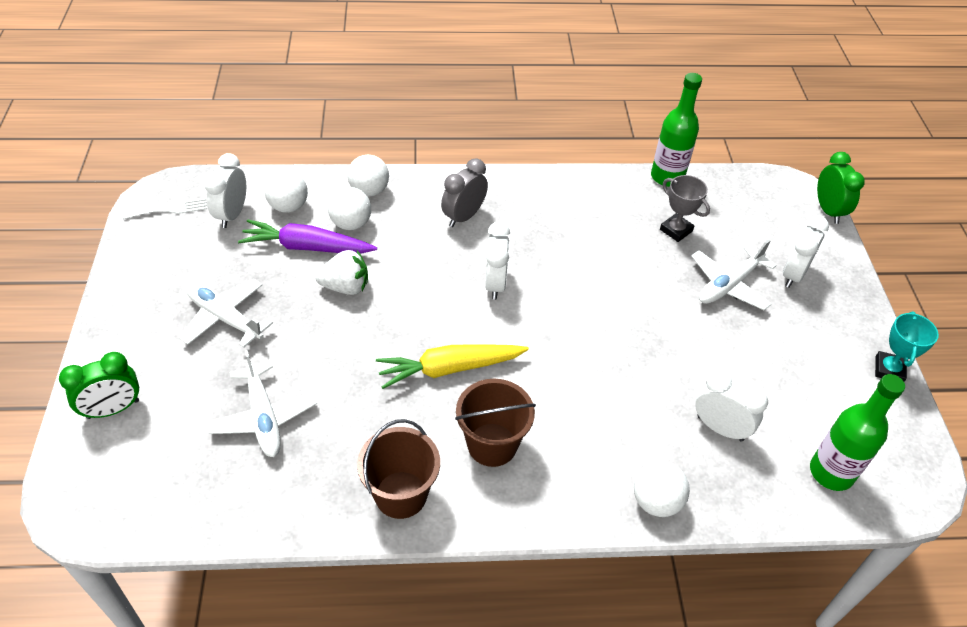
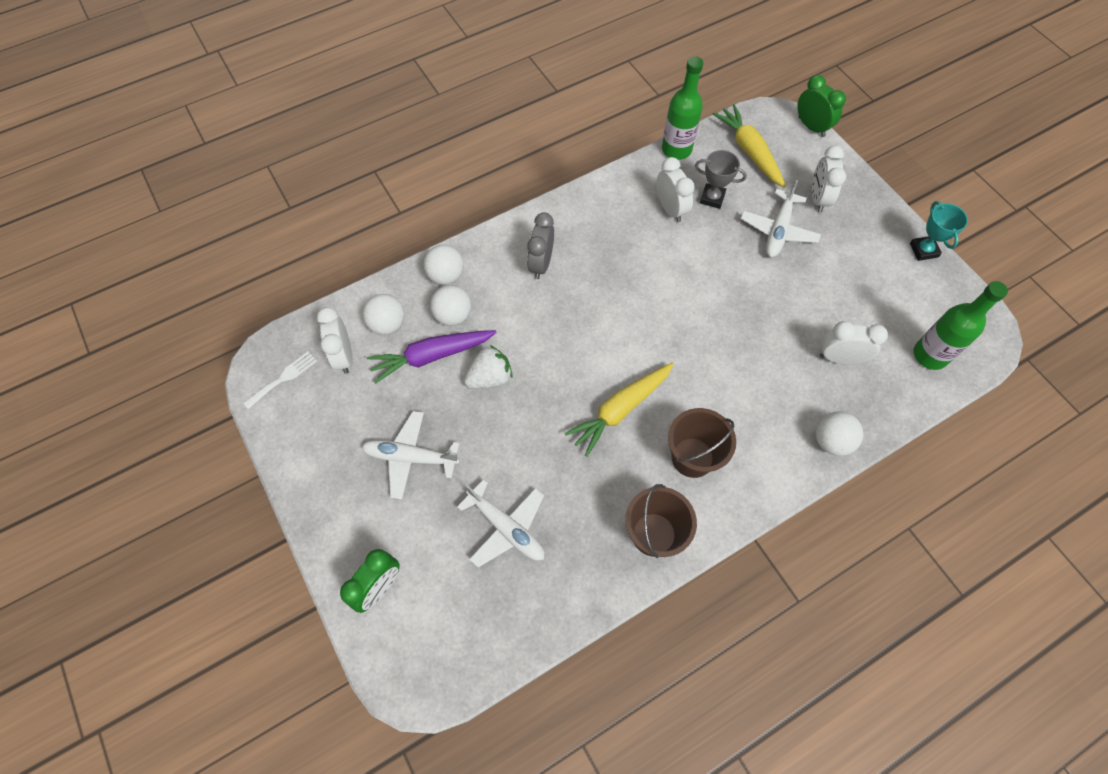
camera: 25 degrees left, 15 degrees up
white clock [485,222,510,300] -> white clock moved to [657,157,695,222]
none -> yellow carrot [712,104,786,188]

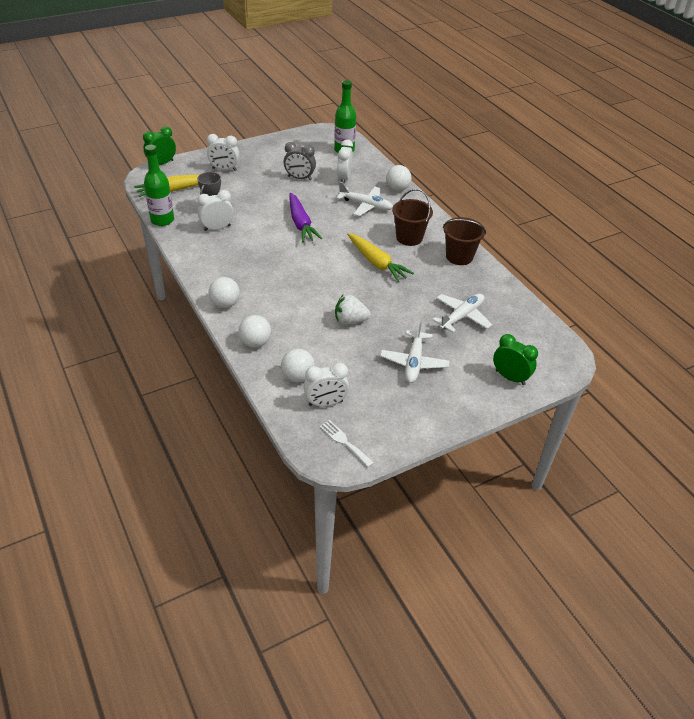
camera: 90 degrees left, 20 degrees down
purple carrot [367,330,497,384] -> purple carrot moved to [289,193,322,242]
white ball [430,285,471,326] -> white ball moved to [209,277,240,308]
white strawberry [464,345,513,389] -> white strawberry turned 60 degrees counterclockwise [335,294,371,325]
grey clock [527,212,554,279] -> grey clock moved to [284,142,316,180]
white plane [741,180,821,257] -> white plane moved to [337,182,393,216]
turquoise trophy [910,201,968,261] -> none

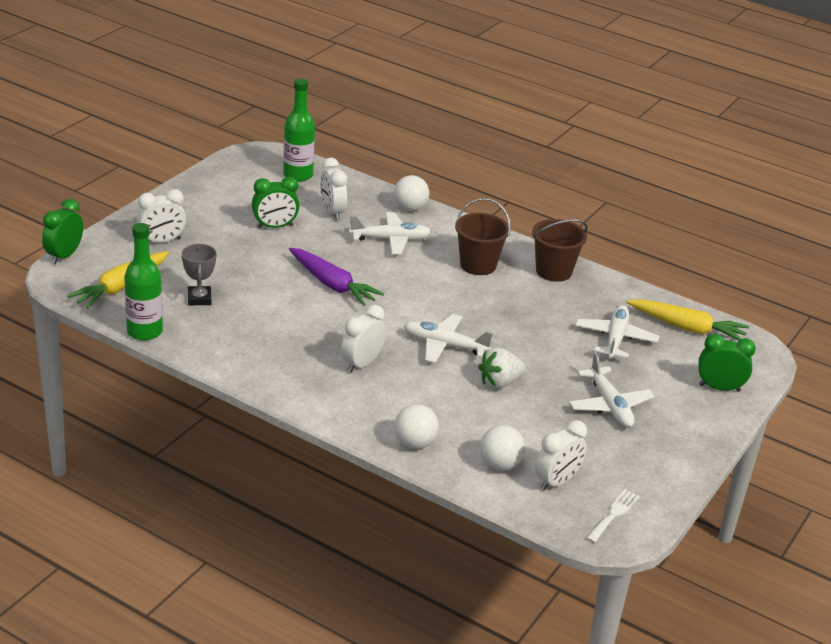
camera: 30 degrees left, 10 degrees down
white clock [197,190,234,231] -> white clock moved to [341,305,386,373]
white ball [209,277,240,308] -> none
grey clock [284,142,316,180] -> green clock [252,177,299,228]
white fork [320,420,374,467] -> white fork turned 105 degrees clockwise [586,489,640,543]
yellow carrot [347,233,414,282] -> yellow carrot moved to [626,299,749,340]
none -> white plane [404,314,493,363]

